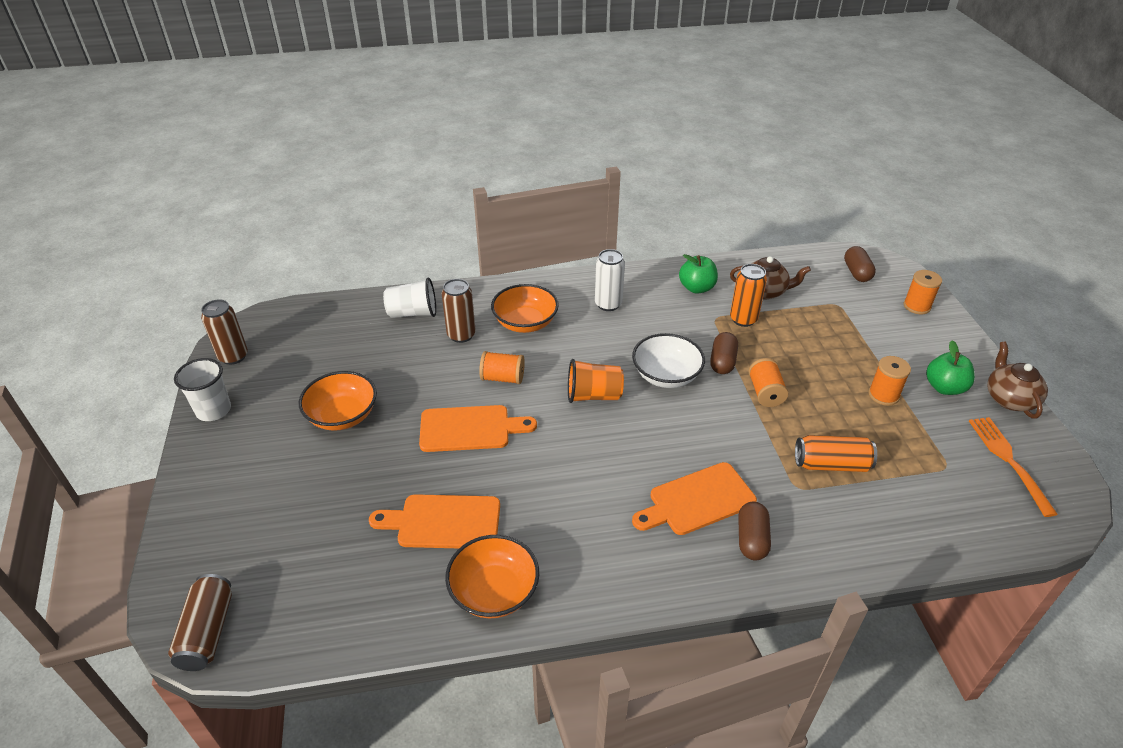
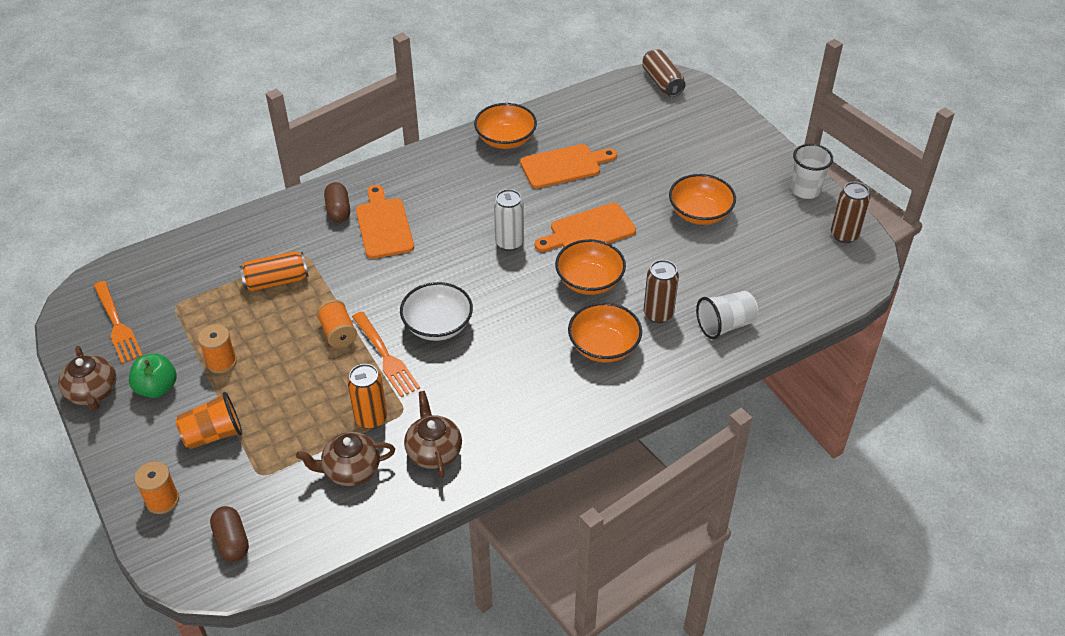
camera: 160 degrees right, 5 degrees up
orange spool [479,351,525,384] -> orange bowl [555,239,626,295]
orange cup [568,359,624,403] -> orange cup moved to [175,392,242,449]
white can [595,249,625,311] -> white can moved to [494,189,524,251]
orange cutting board [632,462,757,535] -> orange cutting board turned 60 degrees counterclockwise [356,185,414,259]
green apple [679,254,718,294] -> brown teapot [404,391,462,478]
brown capsule [710,332,738,374] -> orange fork [352,312,420,397]

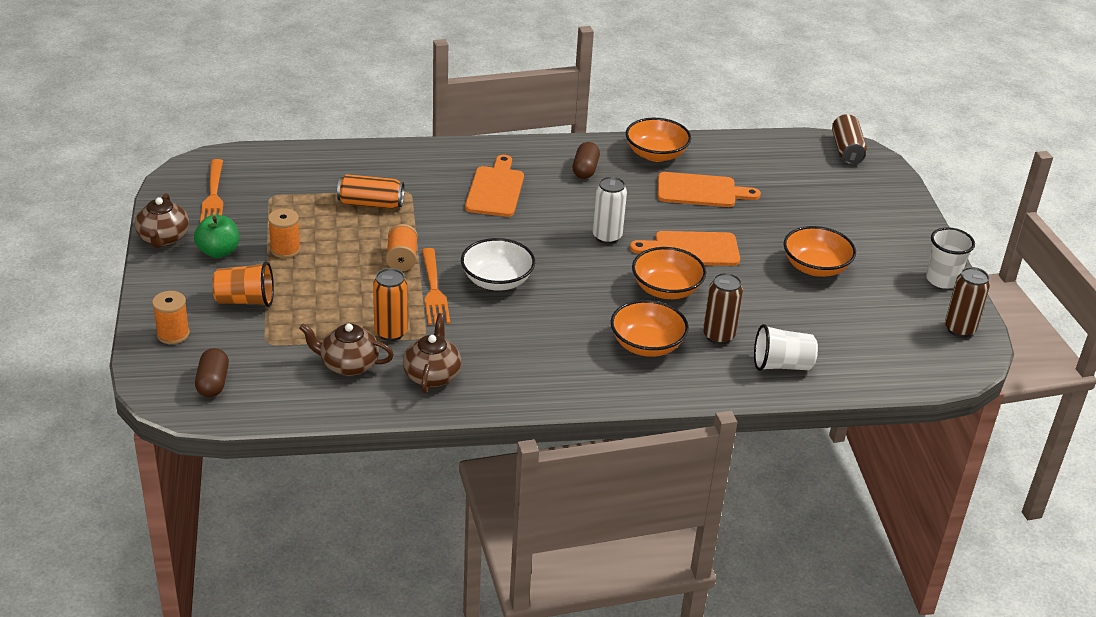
camera: 20 degrees right, 10 degrees down
brown capsule [324,182,350,222] -> brown capsule moved to [573,142,600,179]

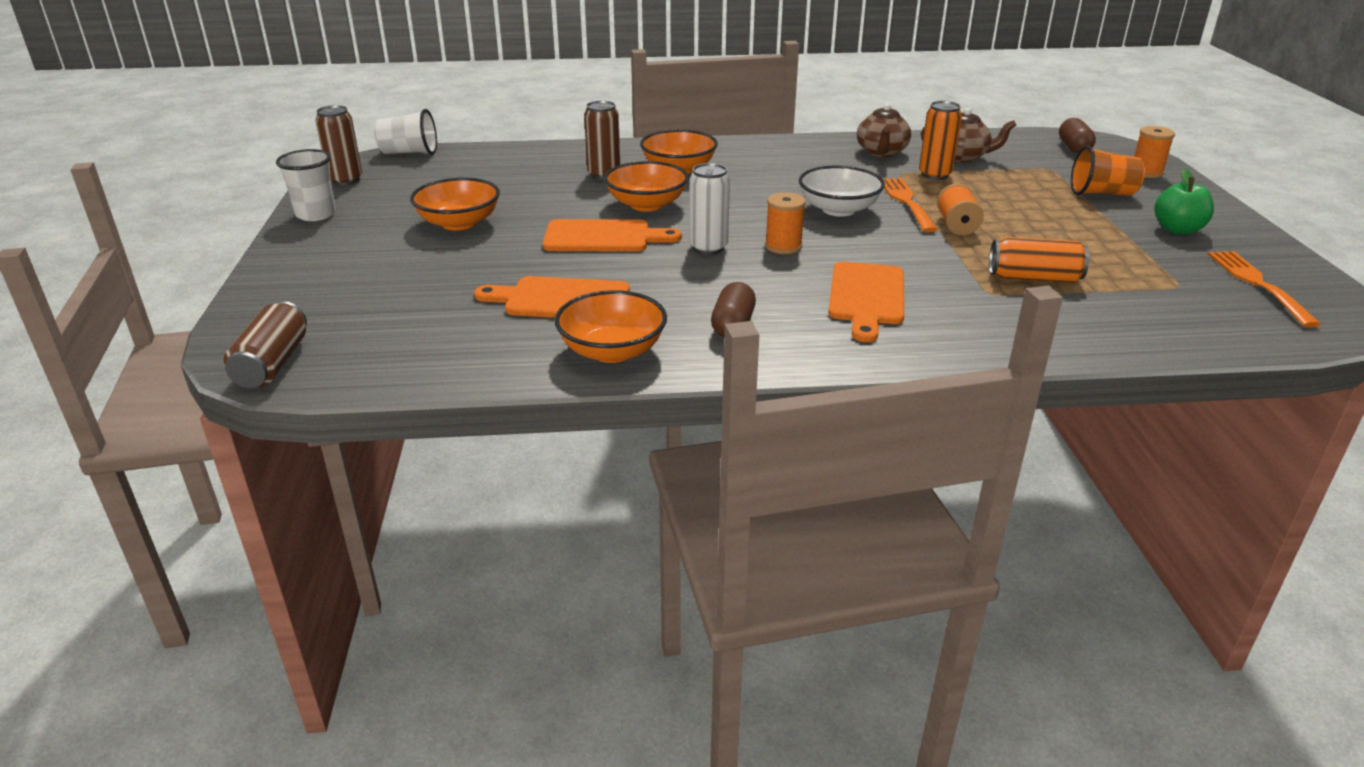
camera: 175 degrees left, 5 degrees down
brown teapot [135,193,189,248] -> none
orange spool [268,209,301,258] -> orange spool moved to [765,192,806,254]
white cup [754,324,818,371] -> white cup moved to [374,109,437,155]

